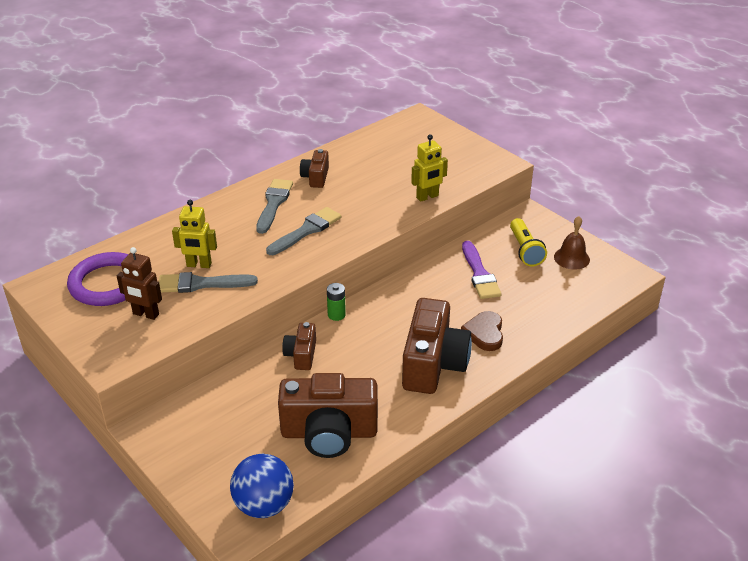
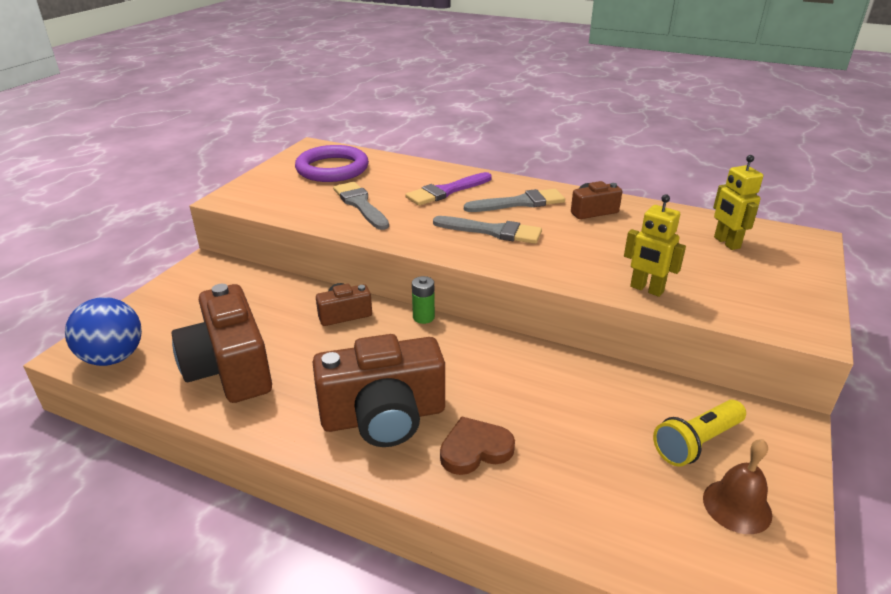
camera: 65 degrees right, 5 degrees down
brown robot [117,247,162,320] -> none
yellow robot [172,200,217,268] -> yellow robot moved to [713,155,763,250]
purple brush [462,241,502,299] -> purple brush moved to [405,172,491,206]

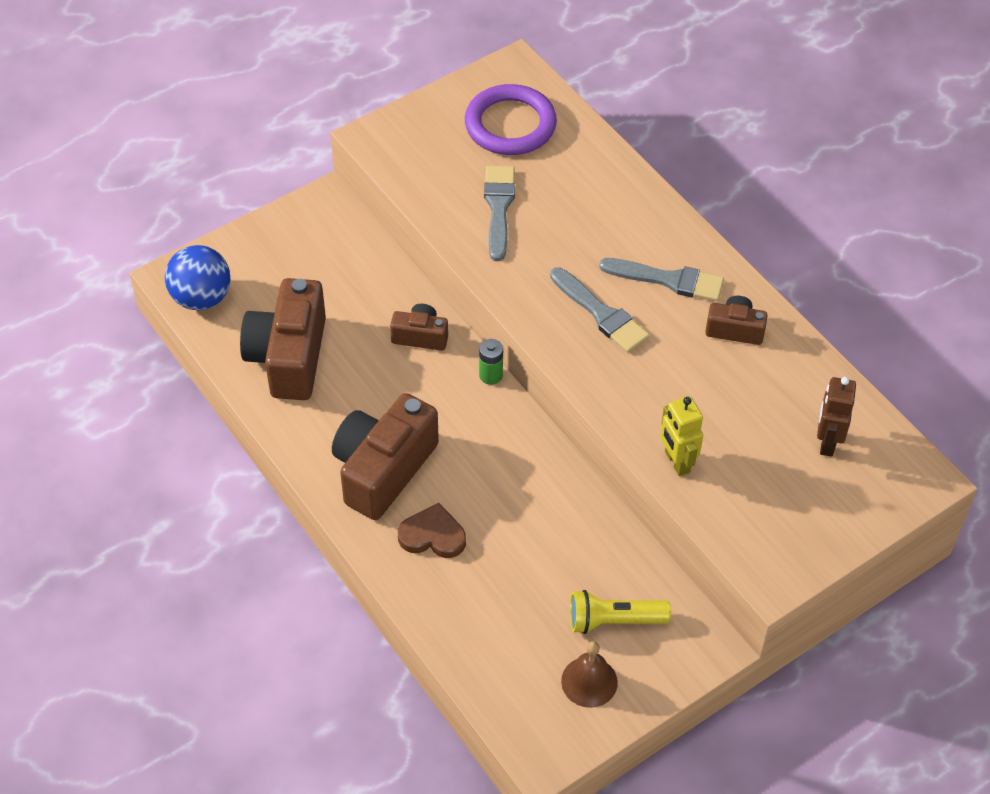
camera: 30 degrees right, 20 degrees up
brown camera [312,334,445,447] -> brown camera turned 105 degrees clockwise [332,393,439,520]
purple brush [405,172,491,206] -> none
yellow robot [713,155,763,250] -> brown robot [817,377,856,457]

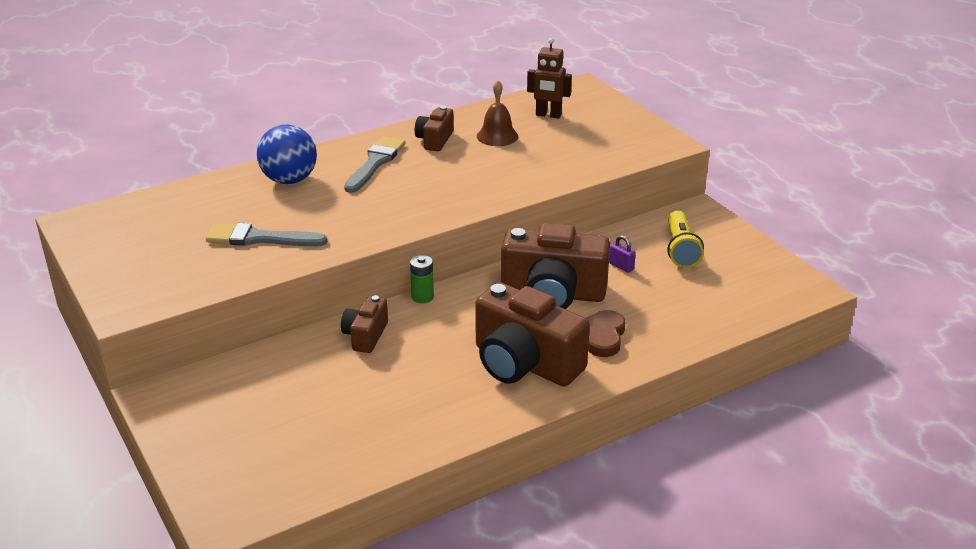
camera: 85 degrees left, 20 degrees down
blue ball [165,245,231,310] -> blue ball moved to [257,125,317,184]
brown camera [240,278,326,400] -> brown camera moved to [501,223,610,309]
purple ring [465,84,557,155] -> none
grey brush [550,267,650,353] -> none
brown bell [561,641,618,708] -> brown bell moved to [477,80,518,146]
yellow robot [661,396,703,476] -> none
none -> purple padlock [609,235,636,273]

